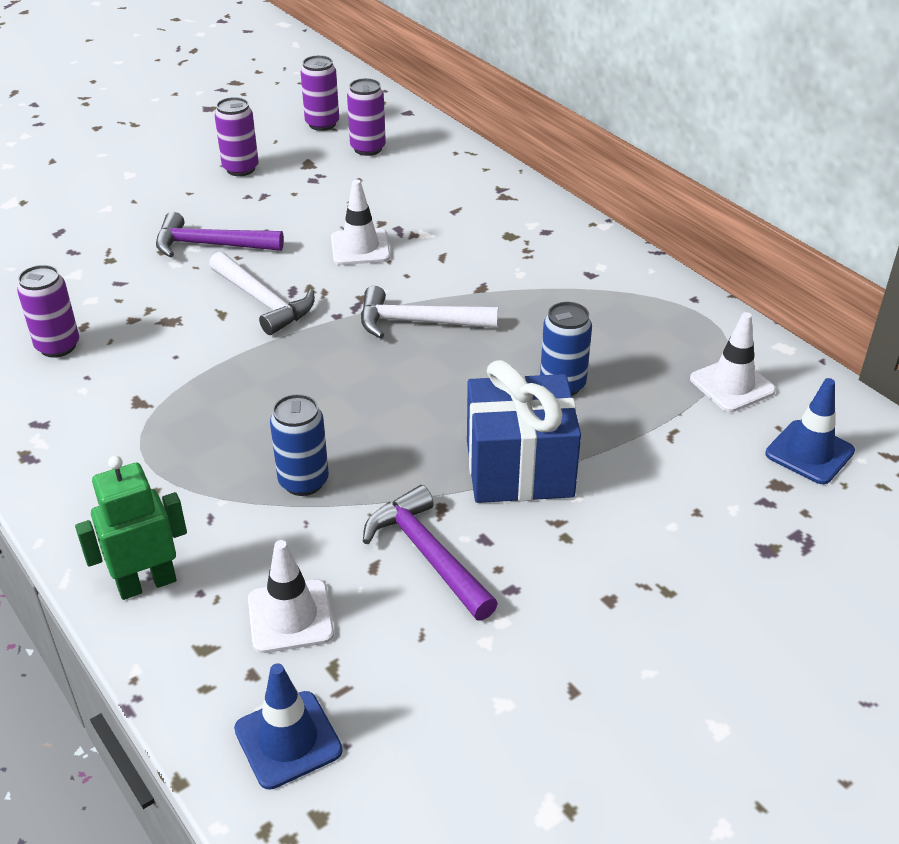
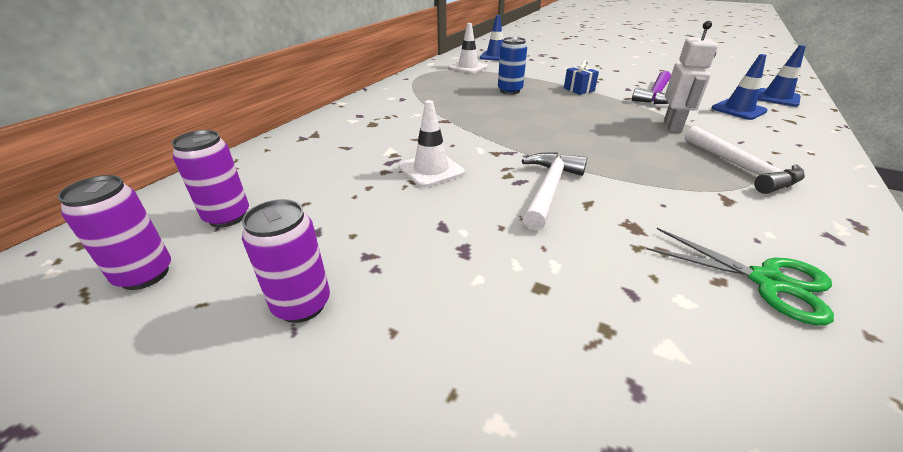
camera: 115 degrees left, 5 degrees down
purple can [17,265,79,358] -> green scissors [647,228,834,326]
green robot [75,456,187,600] -> none
purple hammer [156,212,284,258] -> none
white traffic cone [248,540,334,653] -> blue traffic cone [712,54,768,120]
blue can [270,394,329,496] -> white robot [664,21,718,133]
white hammer [361,286,498,338] -> white hammer moved to [684,126,805,194]
blue gift [467,360,581,503] -> blue gift [564,60,599,95], size x0.47

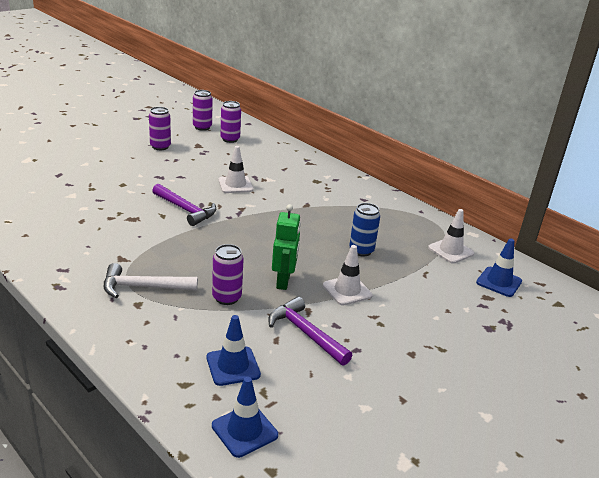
camera: 105 degrees right, 5 degrees down
white hammer [522,153,587,230] -> purple hammer [152,184,216,226]
blue gift [564,60,599,95] -> white traffic cone [323,245,373,306]
green scissors [647,228,834,326] -> none
white robot [664,21,718,133] -> purple can [212,244,244,305]
none -> green robot [272,204,301,290]

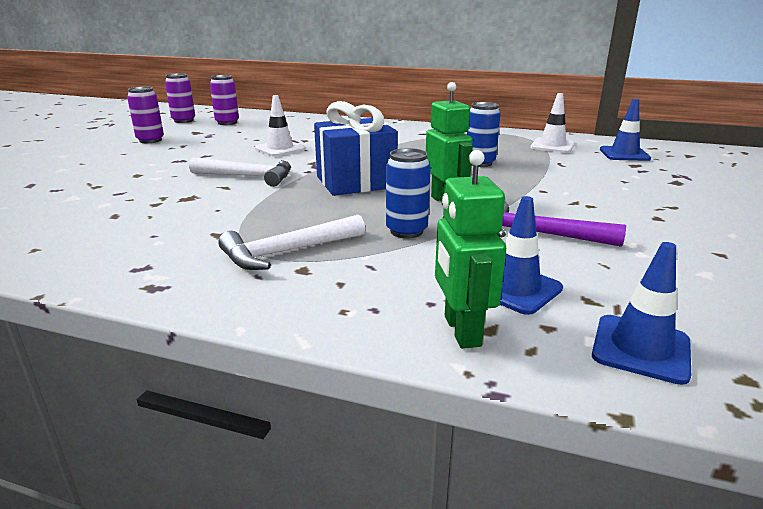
camera: 25 degrees left, 5 degrees down
purple hammer [152,184,216,226] -> white hammer [189,157,291,187]
purple can [212,244,244,305] -> blue can [386,148,431,238]
white traffic cone [323,245,373,306] -> none
none -> blue gift [314,101,398,196]
none -> green robot [435,150,506,349]

